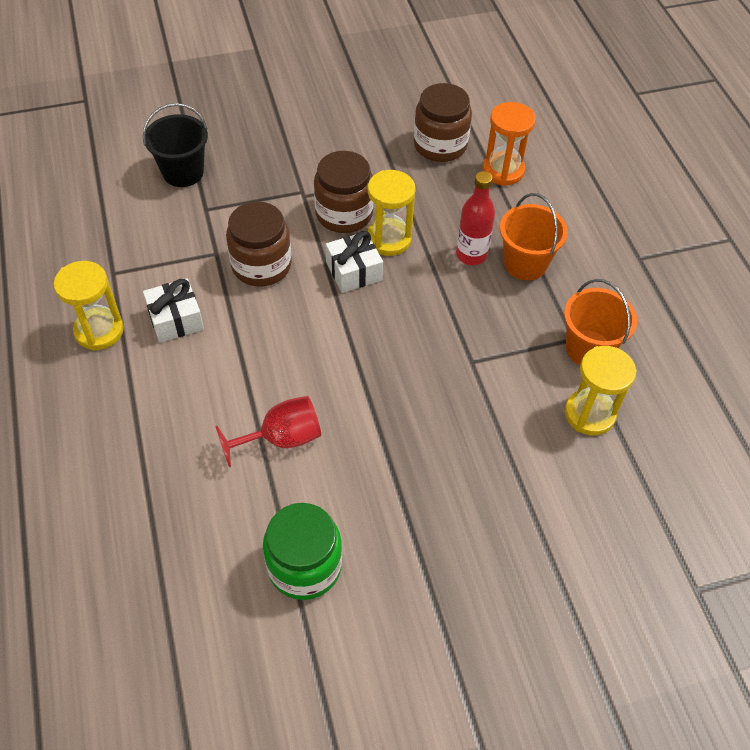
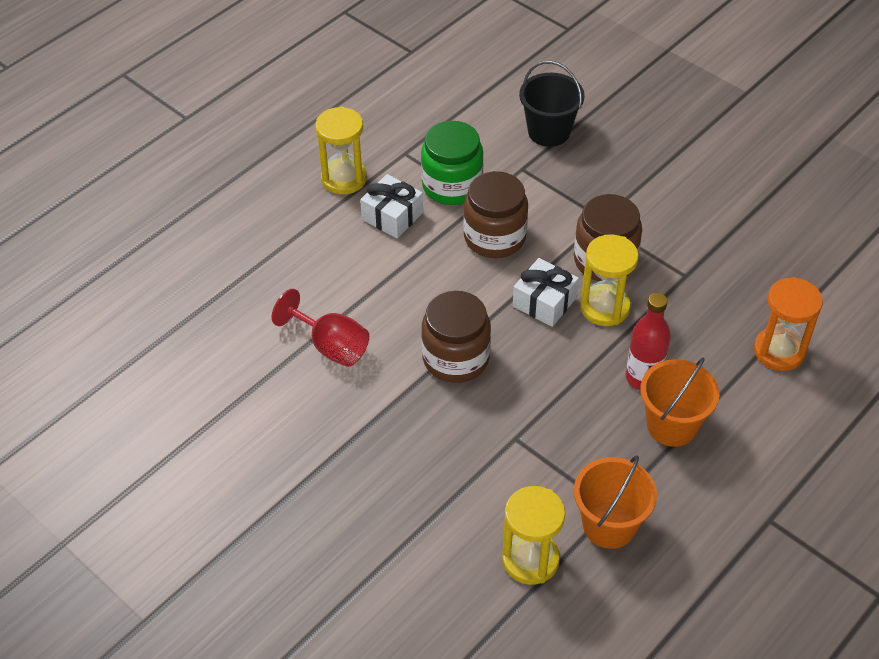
camera: 60 degrees right, 5 degrees down
green jar [263,503,342,600] -> green jar moved to [421,121,483,205]
brown jar [414,83,472,162] -> brown jar moved to [421,291,491,383]

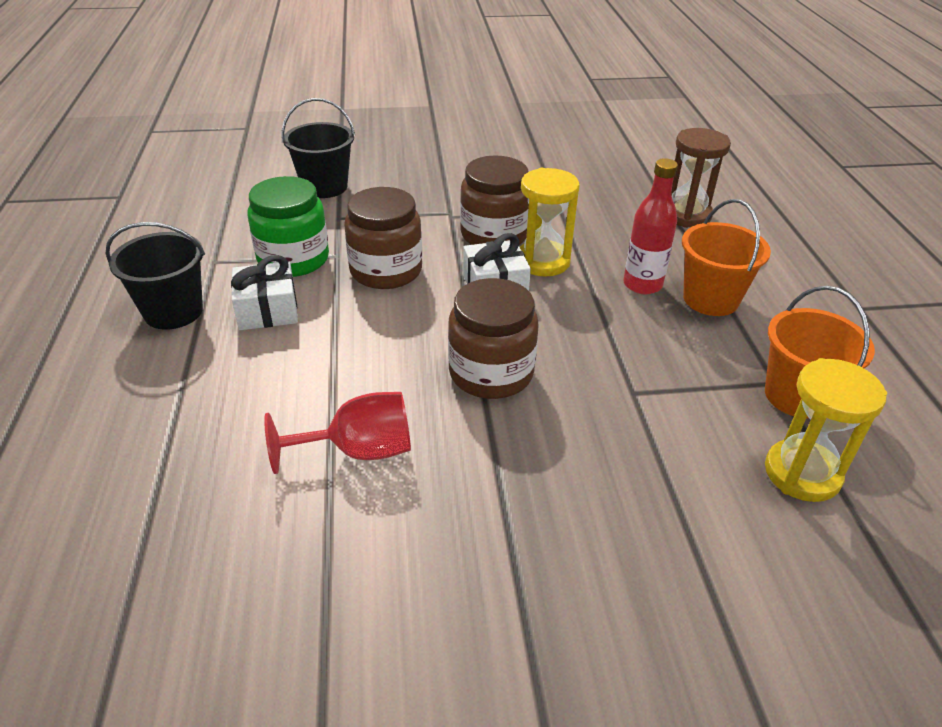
camera: 50 degrees left, 10 degrees down
yellow hourglass [315,107,367,195] -> black bucket [106,222,205,330]
orange hourglass [754,277,823,371] -> brown hourglass [671,128,731,228]

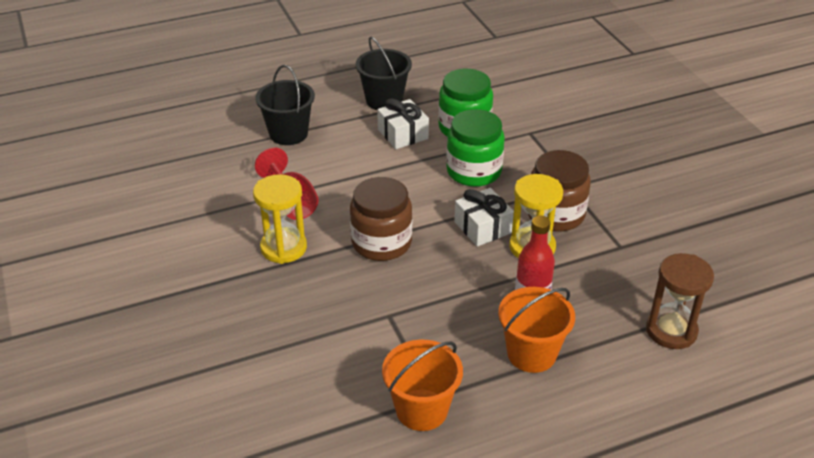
camera: 75 degrees right, 0 degrees up
black bucket [281,98,355,198] -> black bucket moved to [255,65,315,145]
brown jar [344,187,422,289] -> green jar [446,109,505,187]
yellow hourglass [765,358,887,502] -> yellow hourglass moved to [253,174,307,264]

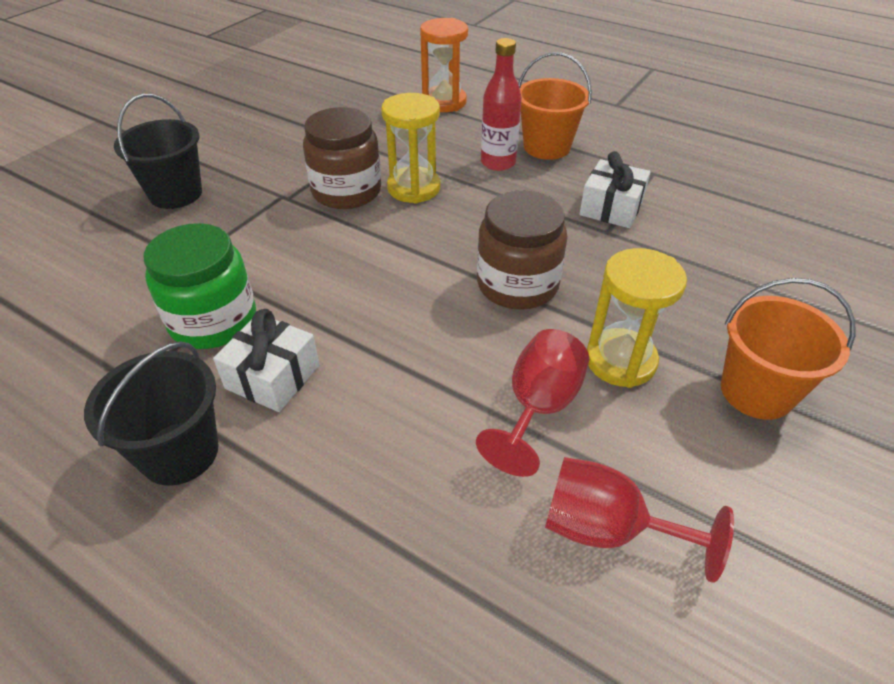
camera: 125 degrees left, 5 degrees up
black bucket [255,65,315,145] -> black bucket moved to [114,94,202,209]
orange bucket [382,340,463,431] -> orange bucket moved to [721,278,855,420]
green jar [446,109,505,187] -> none
white gift [454,188,514,247] -> white gift moved to [579,151,650,228]
brown hourglass [646,253,714,349] -> orange hourglass [420,18,468,112]
none -> red goblet [545,457,734,583]

